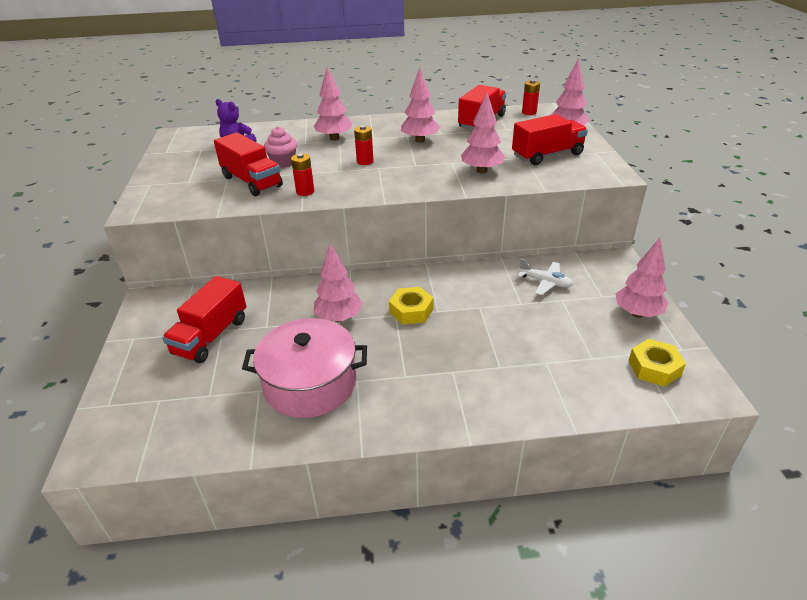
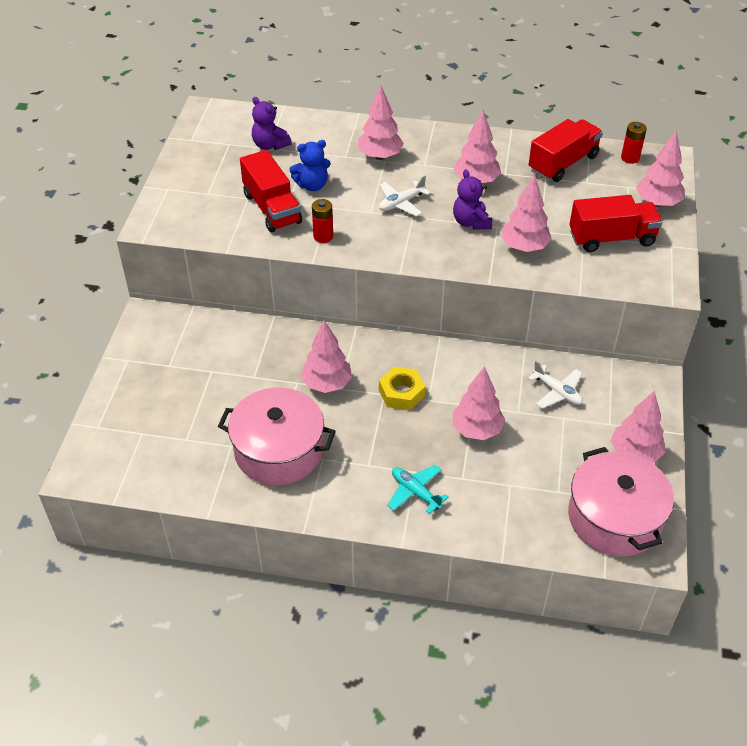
camera: 15 degrees right, 10 degrees up
red truck [162,276,246,363] -> none
pink cupcake [264,126,297,168] -> blue teddy bear [289,140,331,191]
red battery [354,125,374,165] -> white plane [379,176,431,217]
yellow nut [628,339,686,387] -> pink pot [568,447,674,556]
none -> turquoise plane [387,465,449,514]
none -> purple teddy bear [453,169,492,230]
none -> pink tree [453,366,505,440]

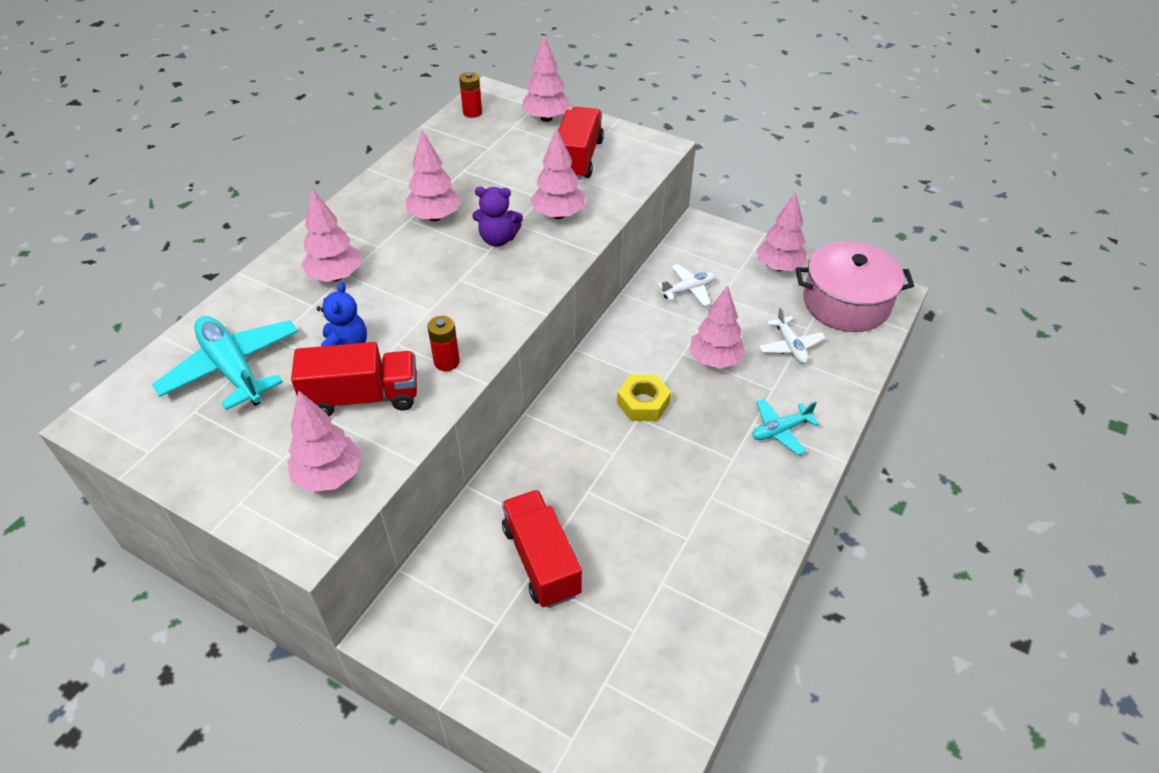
camera: 70 degrees left, 0 degrees up
pink pot [218,387,336,485] -> none
purple teddy bear [252,97,292,150] -> turquoise plane [152,316,298,410]
pink tree [301,320,352,393] -> pink tree moved to [287,391,361,492]
white plane [379,176,431,217] -> white plane moved to [758,307,826,364]
red truck [529,119,603,182] -> red truck moved to [502,490,582,608]

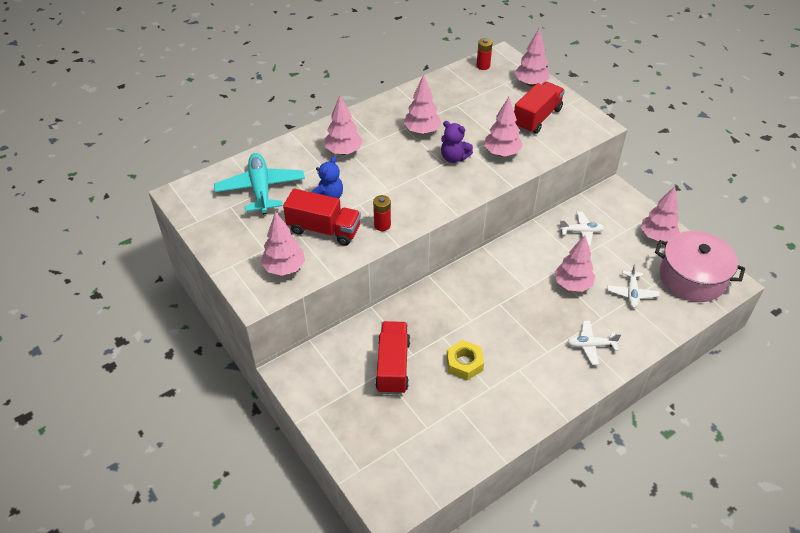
camera: 25 degrees right, 0 degrees up
yellow nut [617,374,671,421] -> yellow nut moved to [446,340,484,380]
turquoise plane [753,399,819,455] -> white plane [567,321,621,365]

